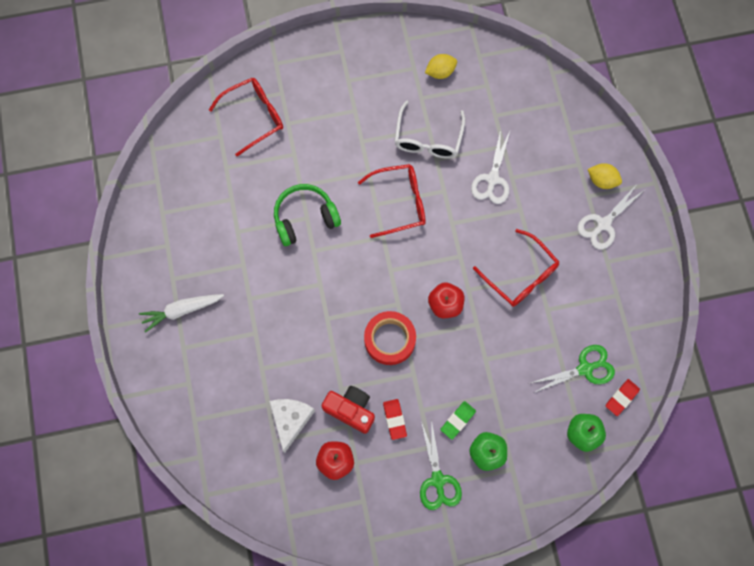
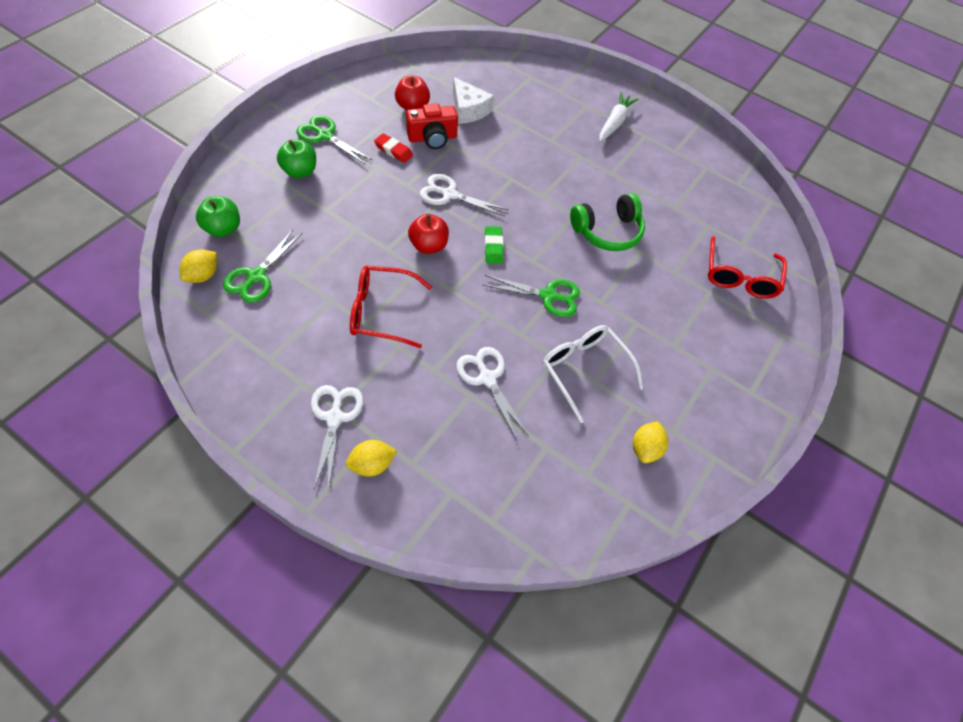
camera: 130 degrees right, 15 degrees down
green headphones [274,184,341,246] -> green headphones turned 45 degrees clockwise [570,193,645,251]
red glasses [358,164,426,238] -> green scissors [483,275,580,317]
red tape [364,311,416,365] -> white scissors [420,174,509,216]
green eraser [440,401,476,440] -> green eraser moved to [485,226,503,264]
red eraser [606,379,640,416] -> yellow lemon [180,250,217,283]

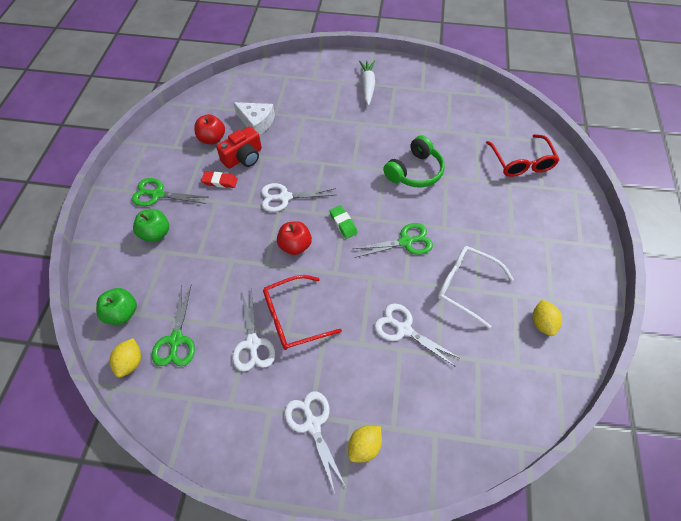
camera: 20 degrees left, 0 degrees up
none -> white scissors [232,288,275,372]

